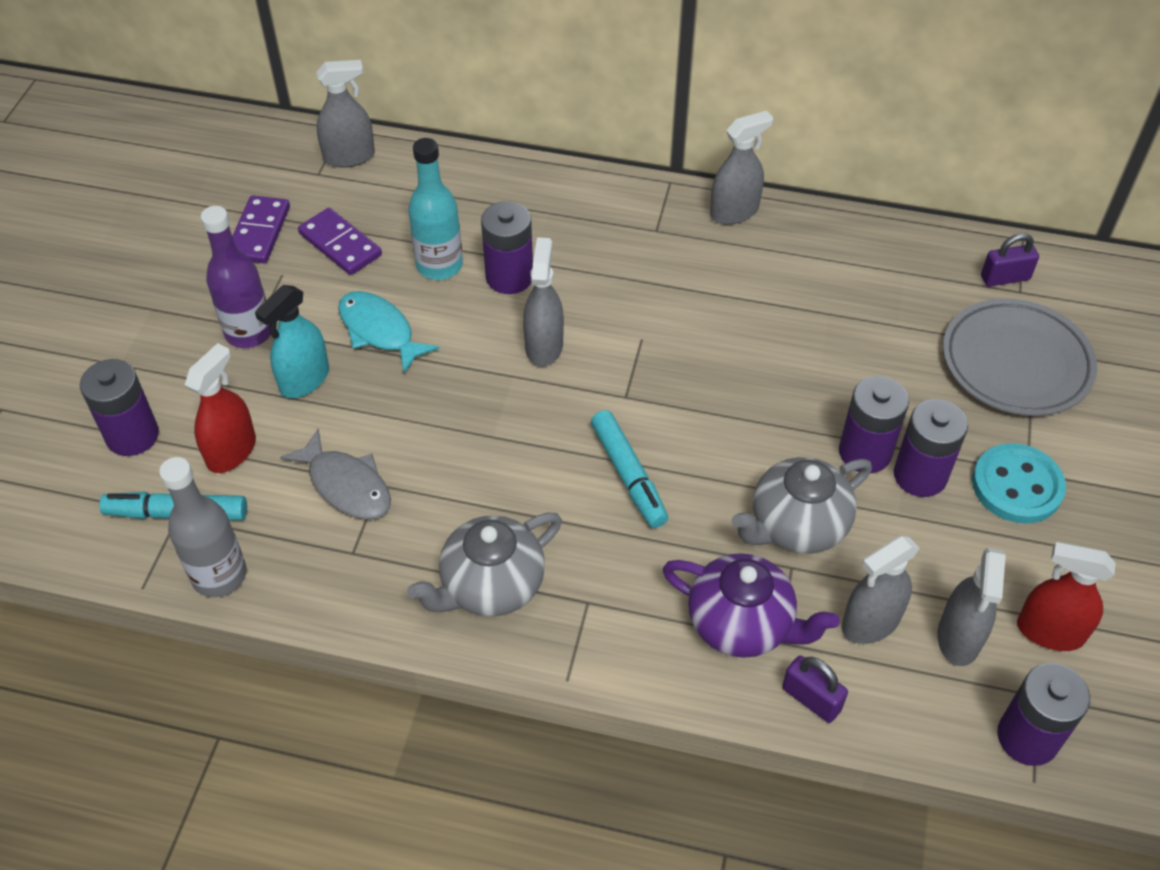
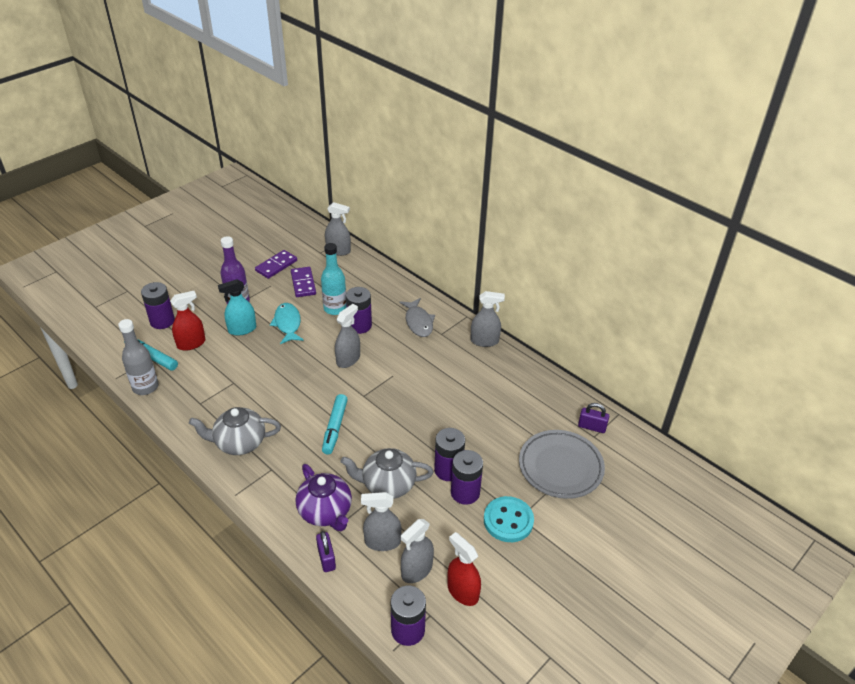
camera: 30 degrees right, 10 degrees down
grey fish [280,429,391,520] -> grey fish moved to [399,298,435,337]

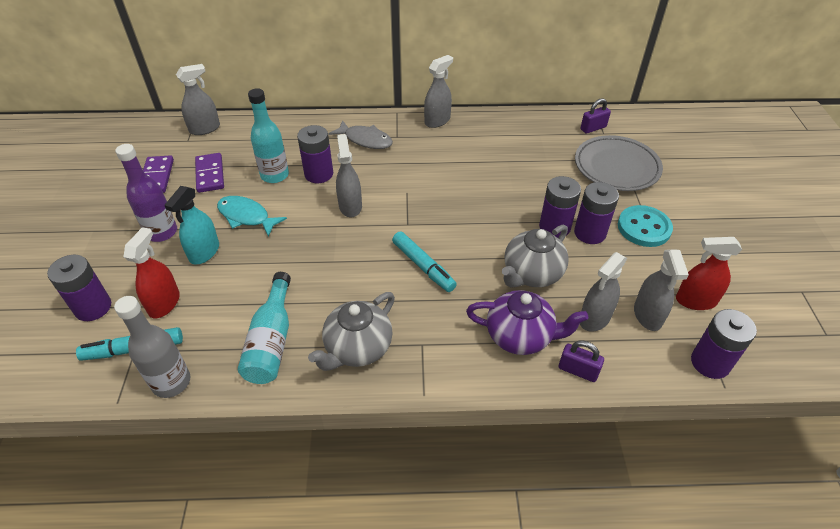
camera: 45 degrees left, 5 degrees up
purple domino [291,267,316,297] -> purple domino turned 45 degrees clockwise [195,153,224,193]
none -> turquoise bottle [238,272,291,384]

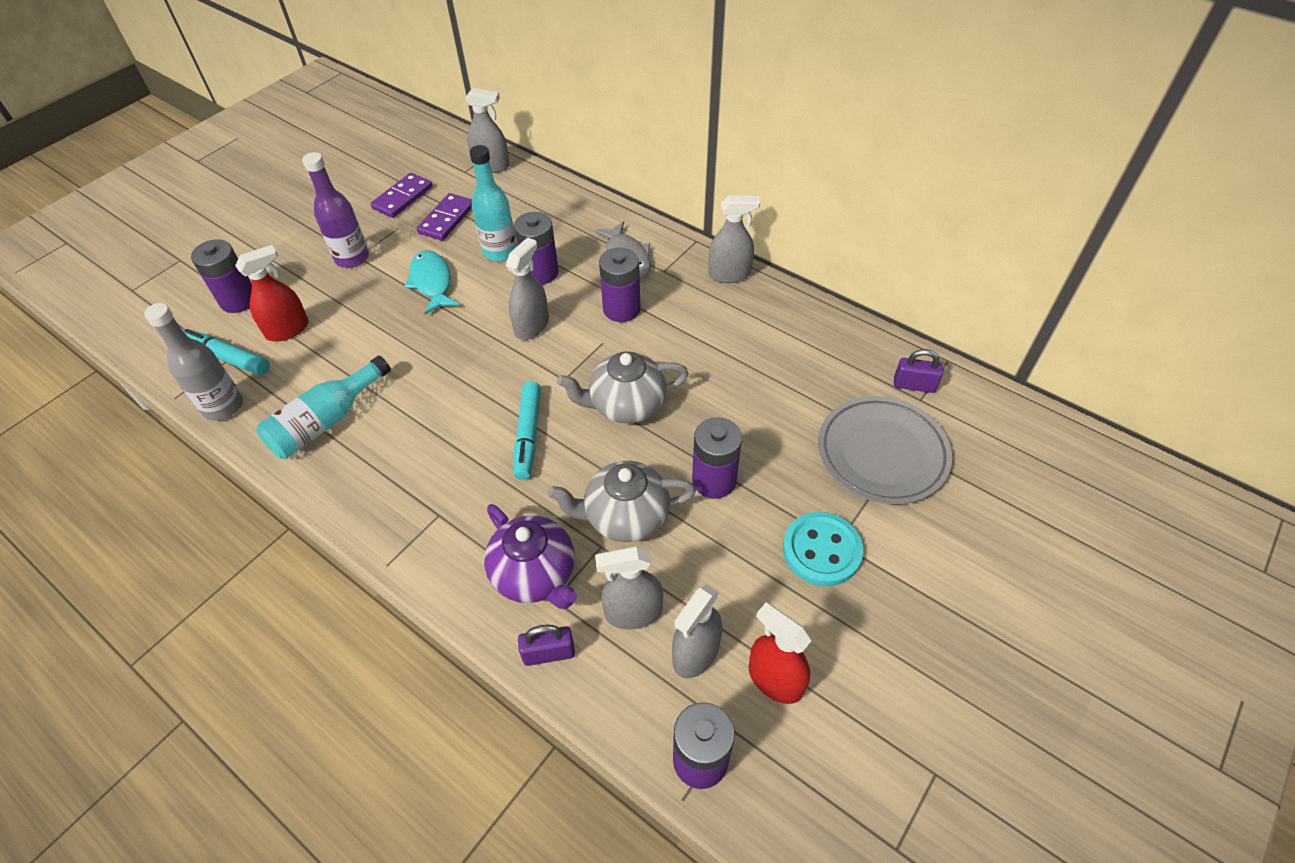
camera: 40 degrees right, 5 degrees up
turquoise spray bottle [164,186,219,265] -> none
grey teapot [308,292,395,371] -> grey teapot moved to [557,351,689,423]
purple padlock [559,341,604,382] -> purple padlock turned 75 degrees counterclockwise [518,625,575,666]
purple battery [574,182,619,244] -> purple battery moved to [599,247,641,322]

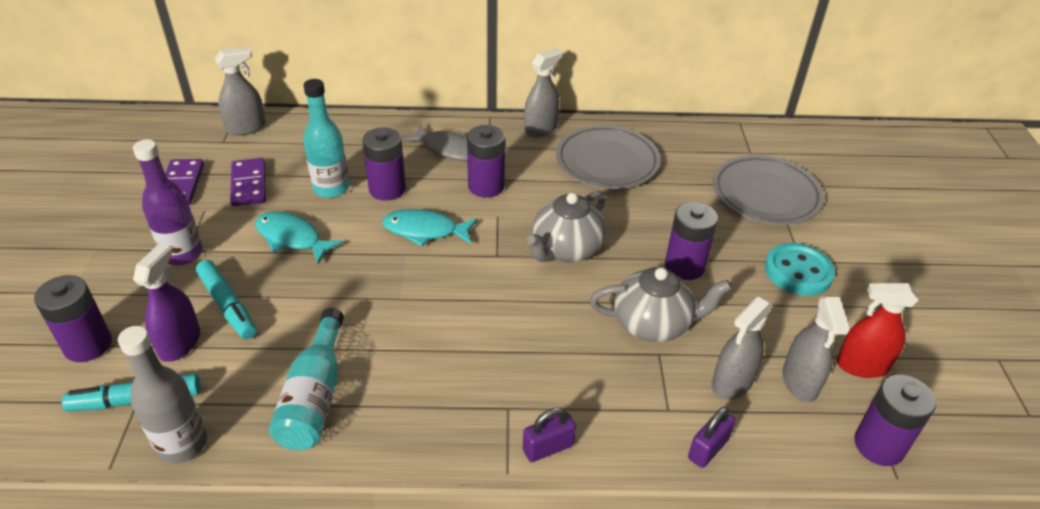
camera: 40 degrees left, 10 degrees down
red spray bottle [235,245,309,342] -> purple spray bottle [133,243,200,362]
purple teapot [484,504,577,609] -> none
grey spray bottle [506,237,549,340] -> turquoise fish [382,209,477,247]
turquoise marker [514,381,541,480] -> turquoise marker moved to [196,260,257,339]
grey teapot [548,461,696,542] -> grey teapot turned 135 degrees counterclockwise [590,267,732,342]
purple padlock [894,349,943,393] -> purple padlock moved to [523,407,576,462]
none -> grey plate [556,125,661,189]

